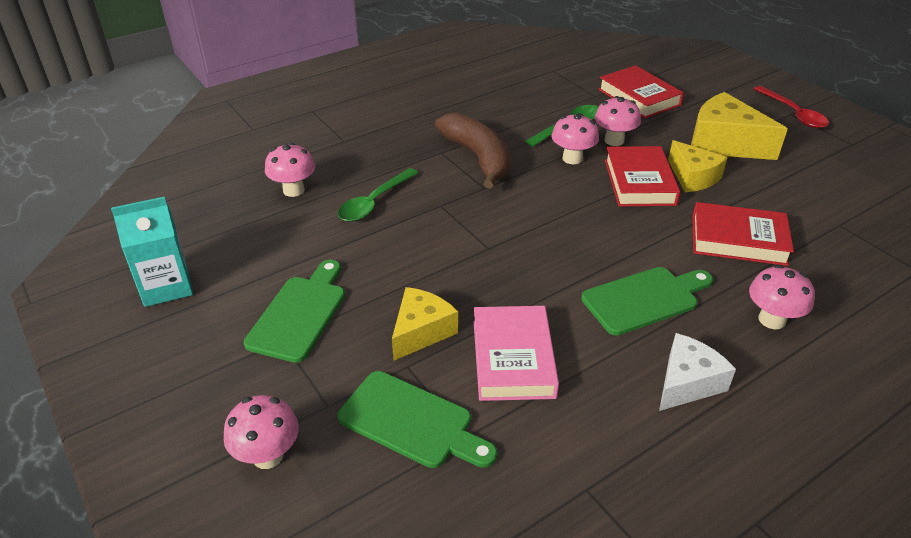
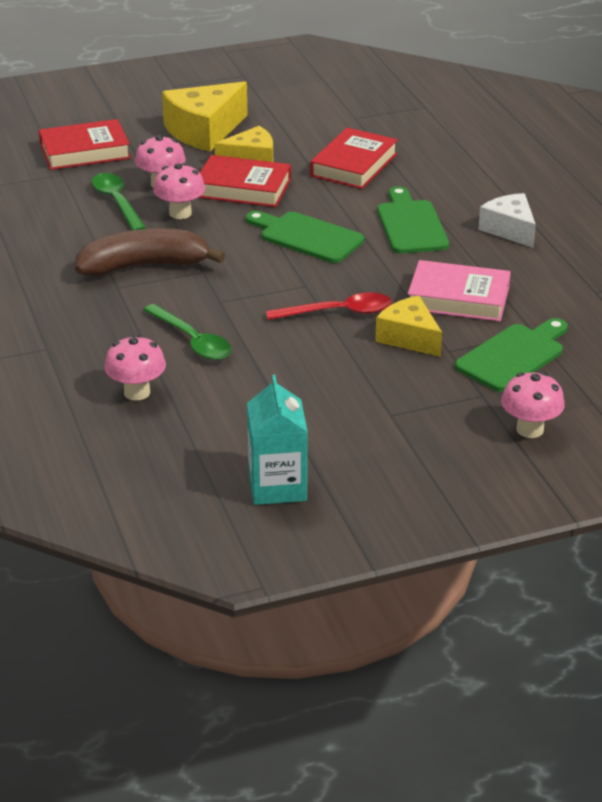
camera: 75 degrees left, 5 degrees down
green cutting board [244,260,345,363] -> green cutting board moved to [246,211,364,263]
pink mushroom [749,265,815,329] -> none
red spoon [754,86,829,128] -> red spoon moved to [266,293,392,320]

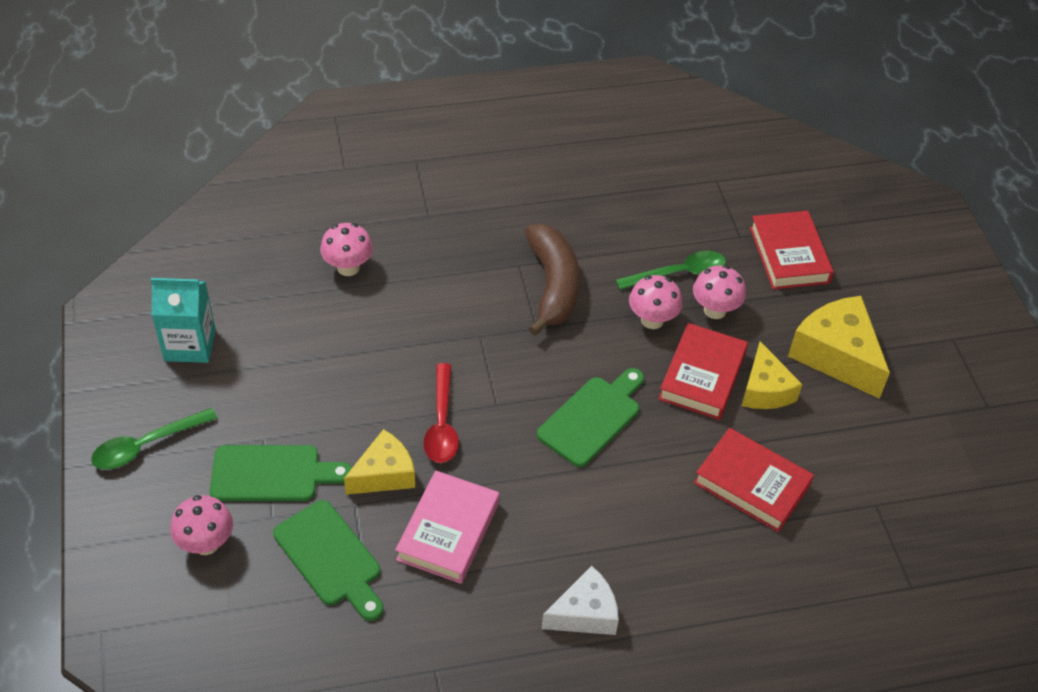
camera: 95 degrees right, 15 degrees up
green spoon [143,304,232,360] -> green spoon moved to [91,408,217,470]
green cutting board [377,186,449,254] -> green cutting board moved to [210,445,352,501]

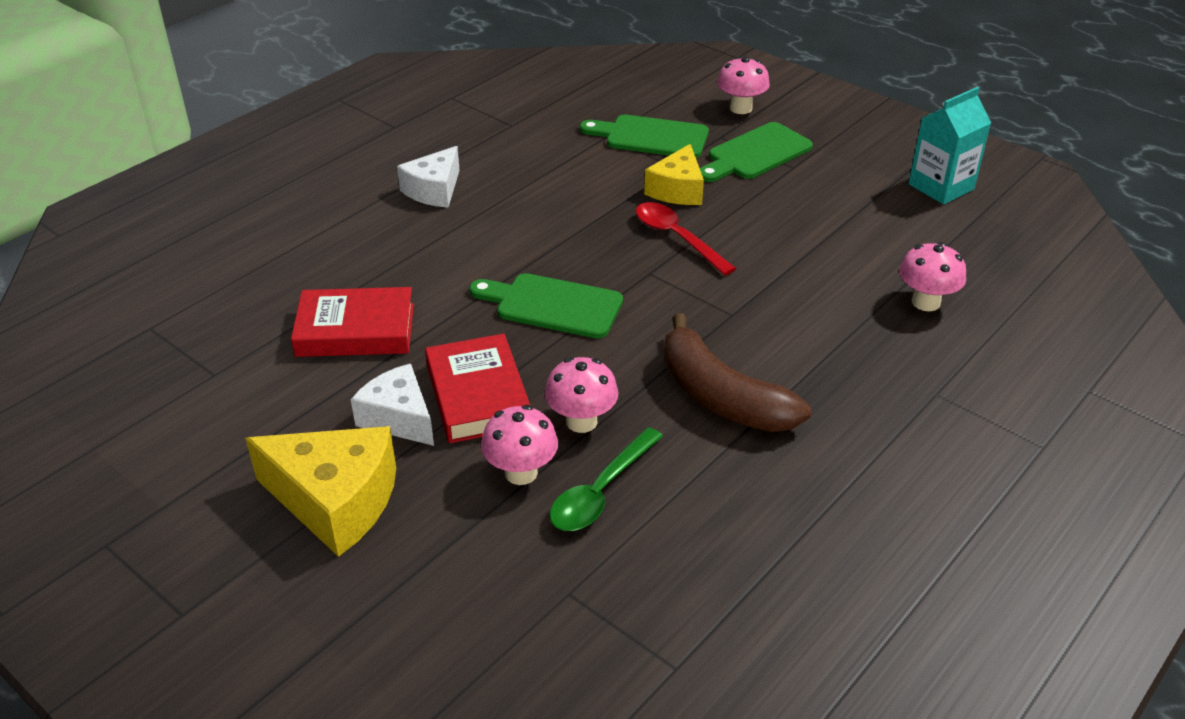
camera: 145 degrees right, 10 degrees down
green spoon [91,408,217,470] -> none
pink book [395,471,499,584] -> none
green cutting board [537,368,644,467] -> green cutting board turned 105 degrees clockwise [469,273,623,338]
yellow cheese [742,341,803,409] -> white cheese [351,364,434,446]
red book [750,211,834,289] -> none

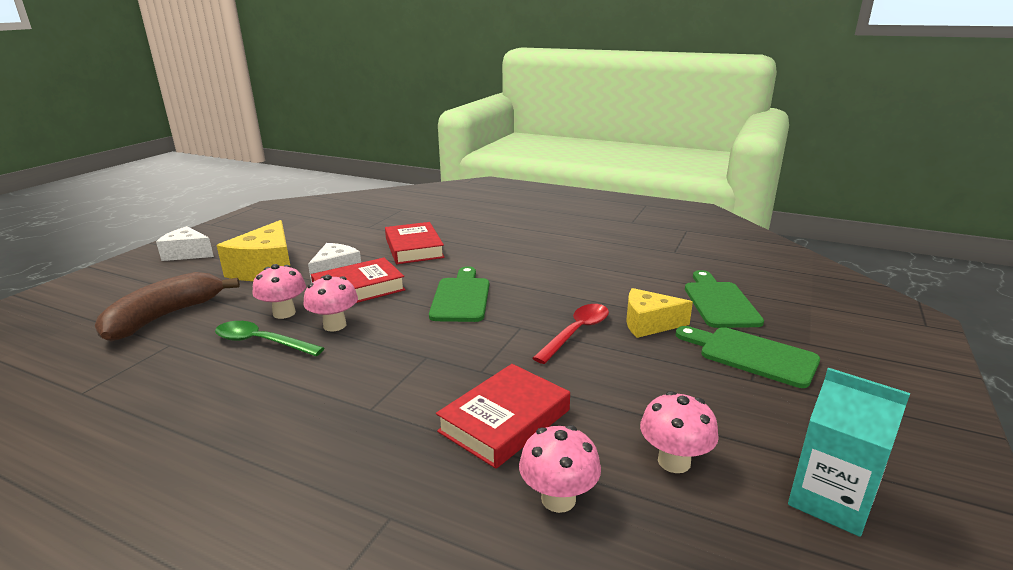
camera: 75 degrees right, 15 degrees down
white cheese [397,146,460,207] -> white cheese moved to [156,226,214,261]
brown banana [663,313,811,432] -> brown banana moved to [95,272,240,342]
pink mushroom [717,56,770,114] -> pink mushroom moved to [640,391,719,473]
none -> red book [436,364,570,469]

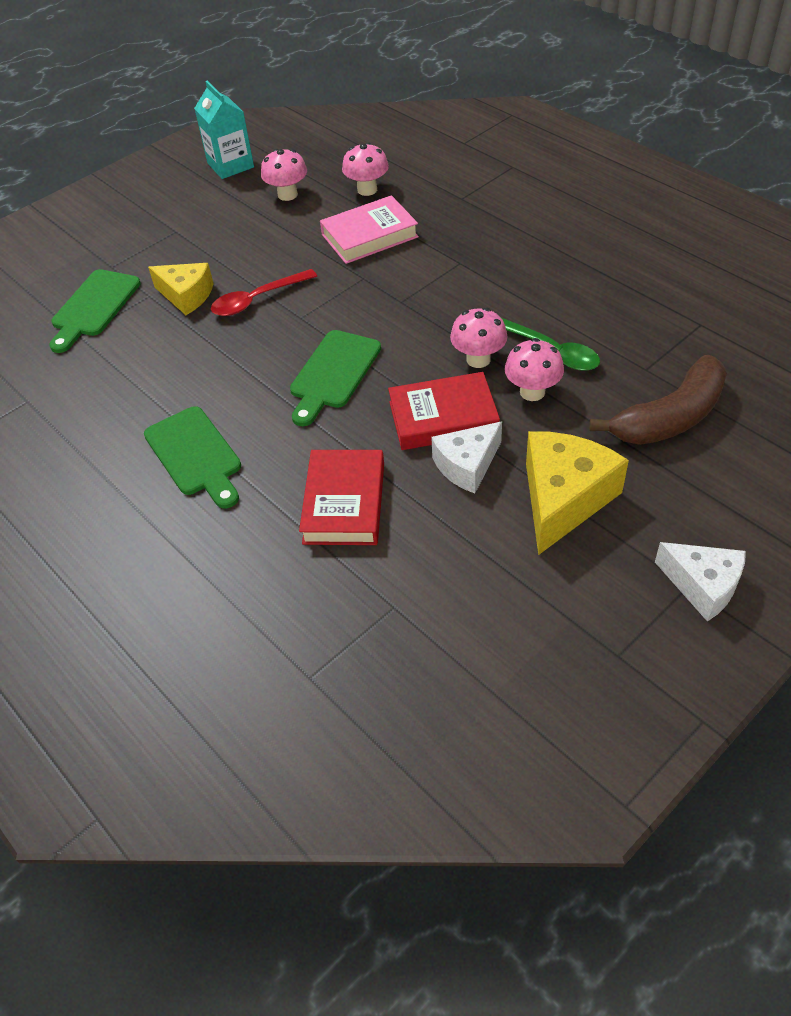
camera: 155 degrees left, 25 degrees up
red book [436,364,570,469] -> pink book [320,195,419,264]
green cutting board [676,326,820,388] -> green cutting board moved to [144,406,241,509]

